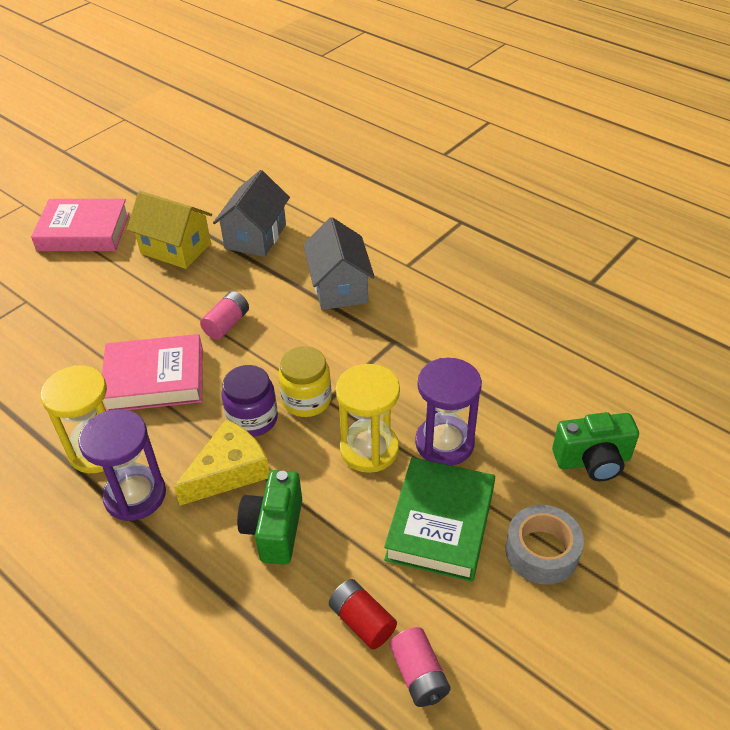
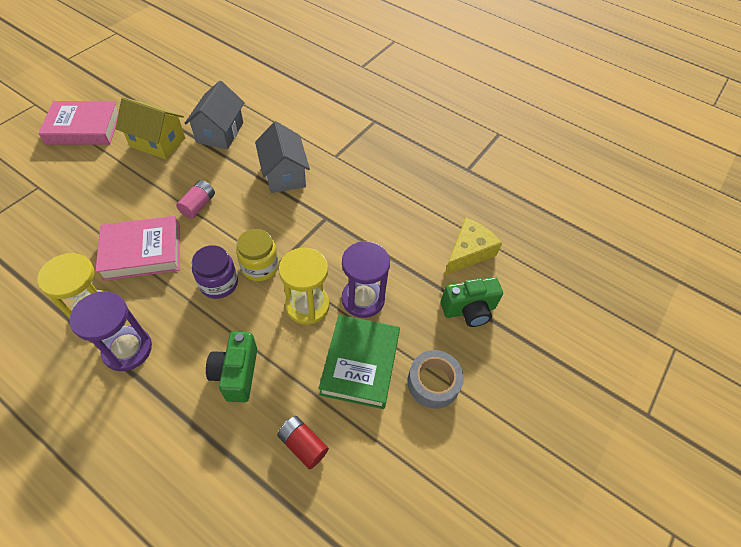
camera: 10 degrees left, 10 degrees up
yellow cheese [174,419,270,506] -> yellow cheese moved to [444,217,502,276]
pink battery [390,627,451,707] -> none

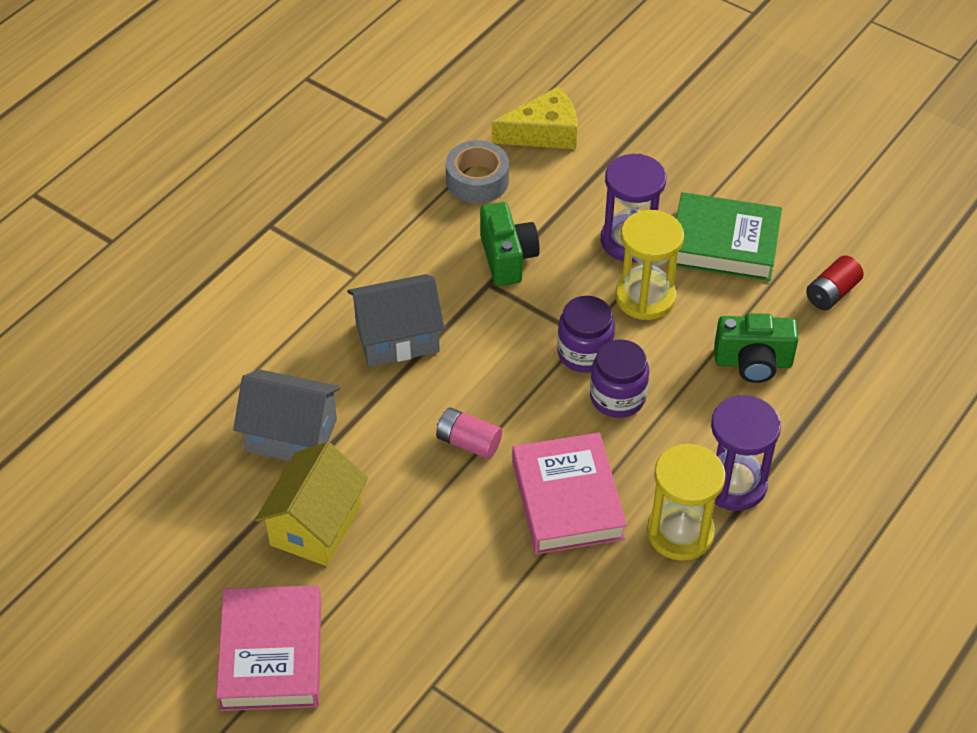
camera: 85 degrees left, 5 degrees down
yellow jar [236,229,279,281] -> purple jar [558,296,615,373]
grey tape [407,350,464,409] -> grey tape moved to [446,140,509,203]
green camera [441,277,503,327] -> green camera moved to [480,202,540,286]
yellow cheese [444,217,502,276] -> yellow cheese turned 120 degrees clockwise [492,86,577,149]

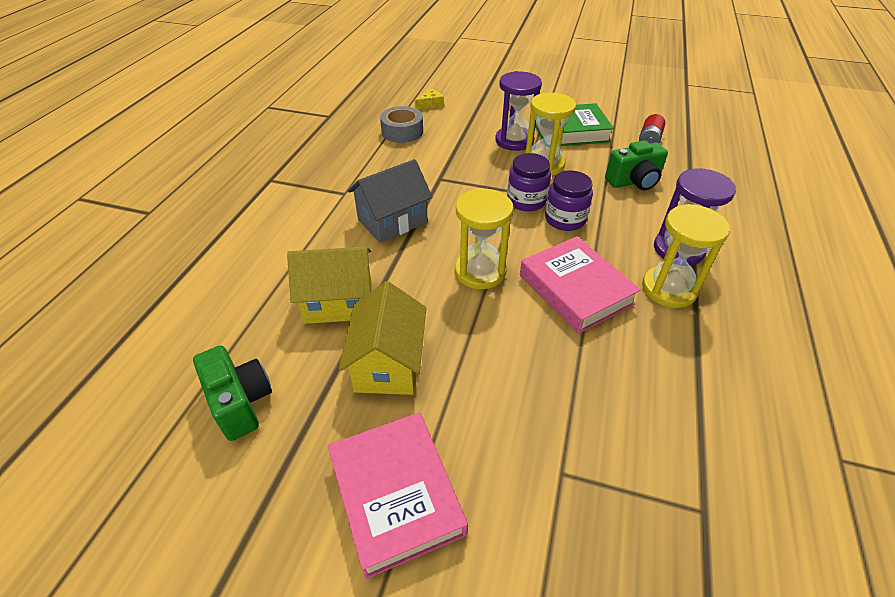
camera: 20 degrees left, 5 degrees down
grey house [233,370,341,461] -> yellow house [287,247,371,324]
pink battery [436,407,502,459] -> yellow hourglass [455,188,513,289]
green camera [480,202,540,286] -> green camera moved to [193,345,272,441]
yellow cheese [492,86,577,149] -> yellow cheese [415,89,443,110], size x0.55

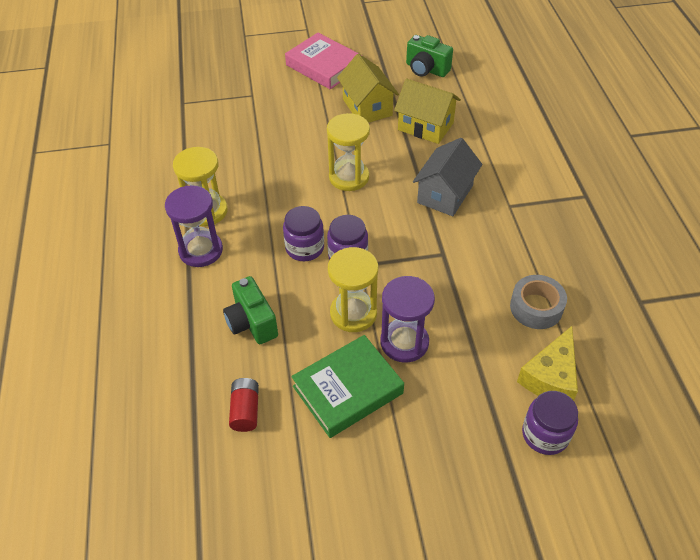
camera: 155 degrees right, 5 degrees up
yellow house [287,247,371,324] -> yellow house turned 60 degrees clockwise [394,78,461,144]
yellow cheese [415,89,443,110] -> yellow cheese [517,326,578,401], size x1.83
pink book [520,236,641,334] -> none
green camera [605,140,668,190] -> green camera turned 75 degrees counterclockwise [223,276,278,344]
none -> purple jar [522,391,578,455]

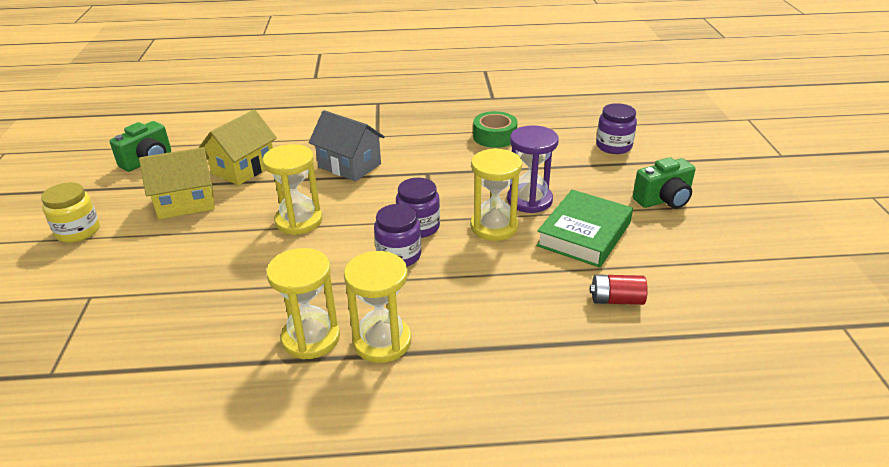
camera: 85 degrees left, 15 degrees down
purple hourglass [165,185,223,267] -> yellow hourglass [344,251,411,363]
green camera [223,276,278,344] -> green camera moved to [633,157,695,209]
pink book [285,33,361,89] -> yellow jar [41,182,100,243]
green book [291,335,404,438] -> green book turned 60 degrees clockwise [536,190,633,268]
grey tape [510,275,567,329] -> green tape [473,111,518,148]
yellow cheese [517,326,578,401] -> none

